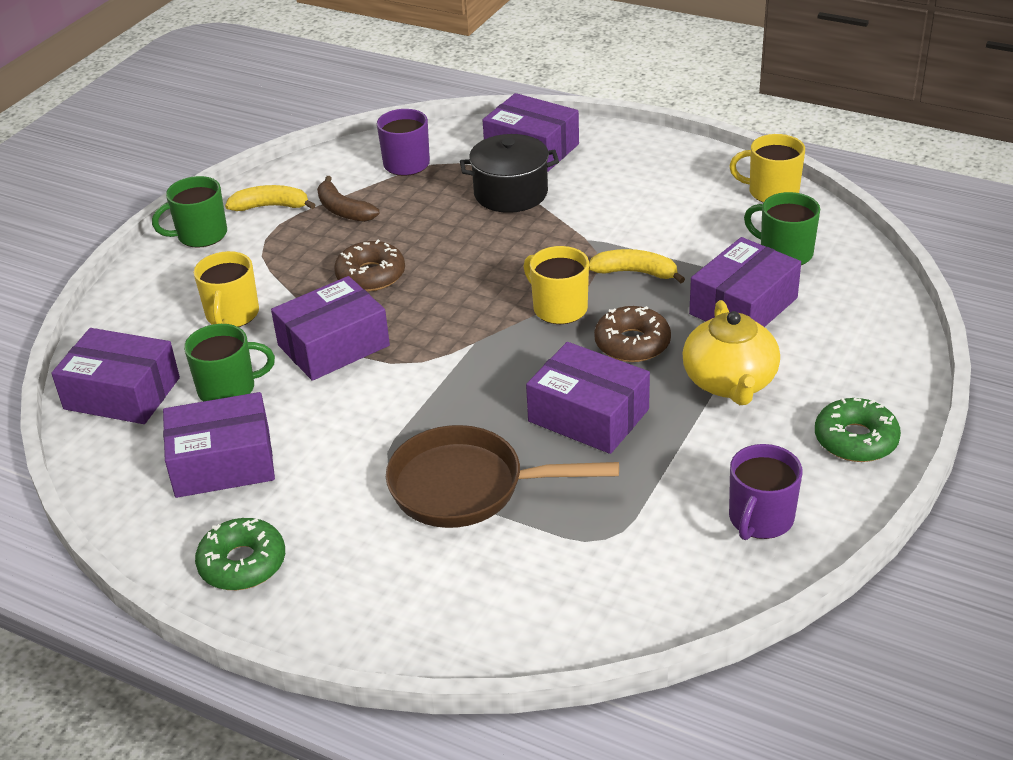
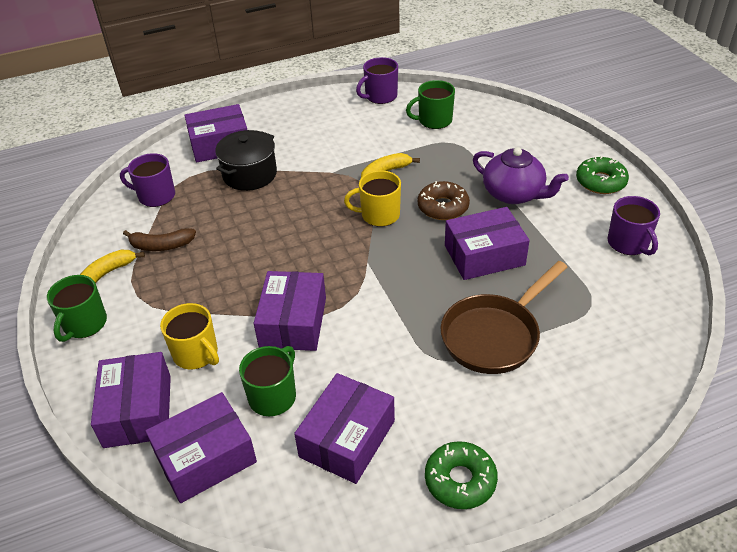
camera: 50 degrees left, 5 degrees up
brown donut [334,240,405,291] -> none
yellow teapot [682,300,780,405] -> purple teapot [473,147,569,204]
purple box [689,237,801,327] -> purple box moved to [91,352,171,448]
yellow mug [729,134,805,203] -> purple mug [356,57,398,104]

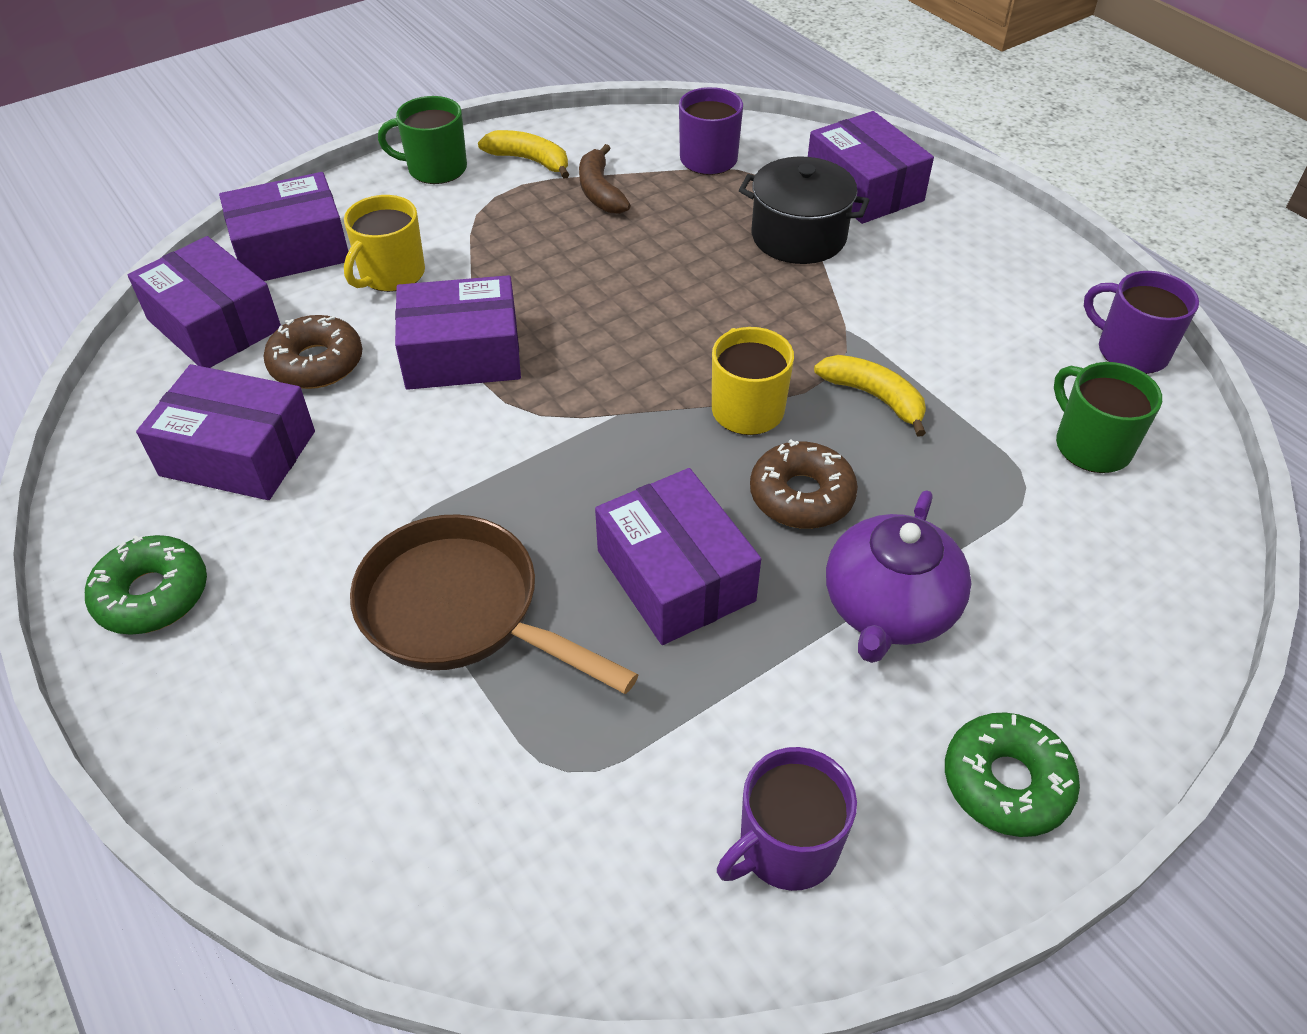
camera: 75 degrees right, 5 degrees up
green mug [239,346,296,416] -> brown donut [263,315,363,389]

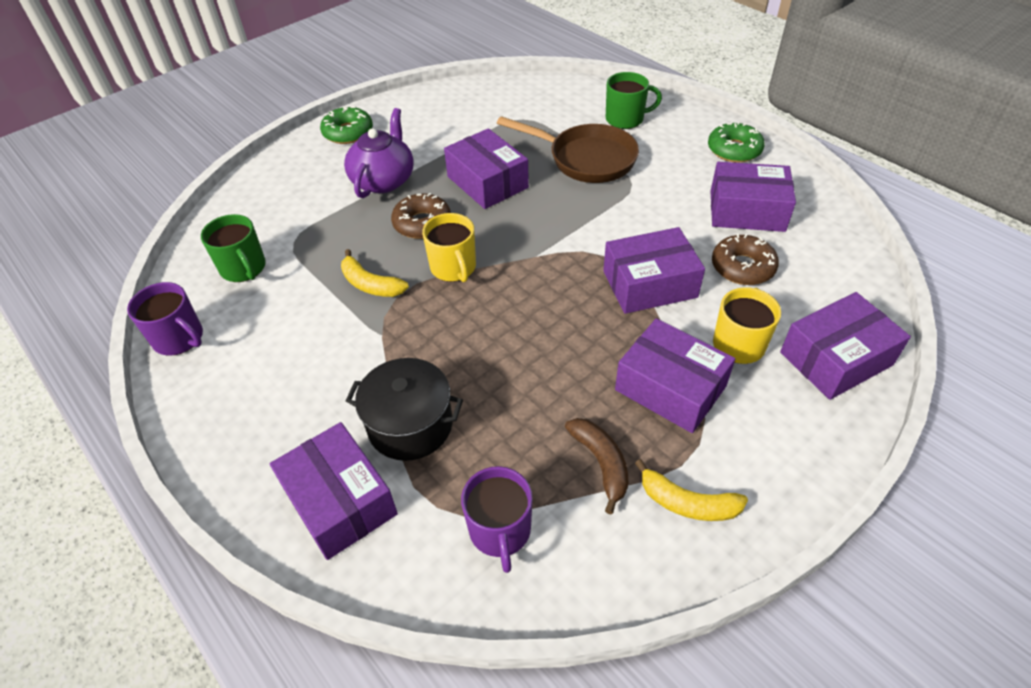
camera: 175 degrees right, 0 degrees up
purple box [128,236,281,368] -> purple box moved to [615,318,735,433]
green mug [378,96,467,184] -> green mug moved to [606,72,662,129]
purple mug [717,747,857,891] -> none

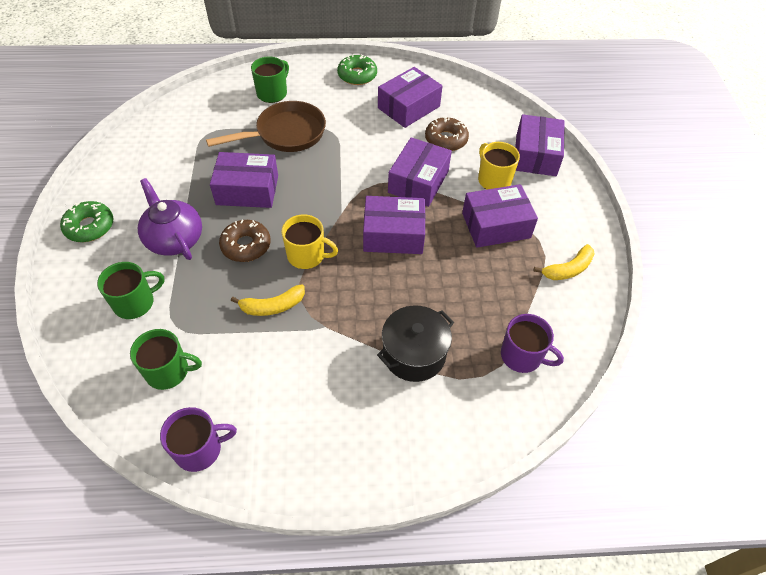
camera: 55 degrees left, 5 degrees up
purple box [270,422,398,560] -> purple box moved to [363,196,425,254]
brown banana [565,418,628,514] -> none
none -> green mug [97,262,165,319]

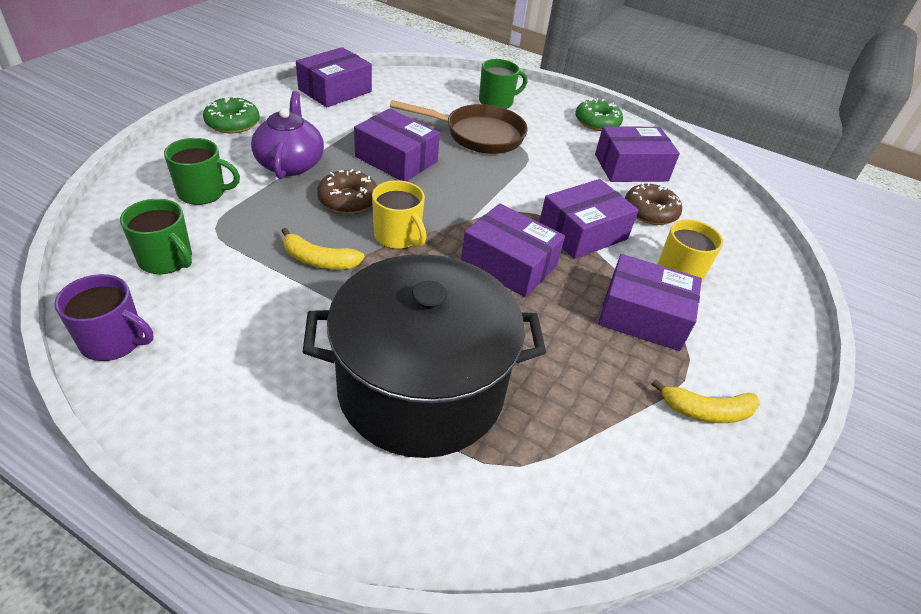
camera: 30 degrees right, 10 degrees down
black pot [377,306,454,382] -> black pot [303,254,546,458], size x1.84
purple mug [501,314,564,373] -> none
purple box [515,114,565,176] -> purple box moved to [296,47,372,107]

